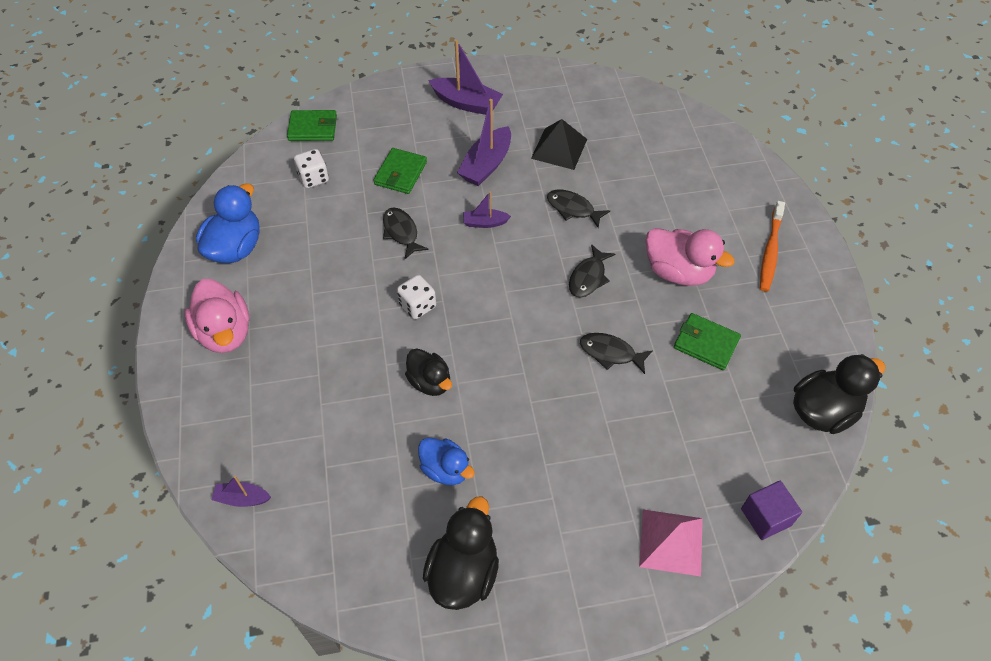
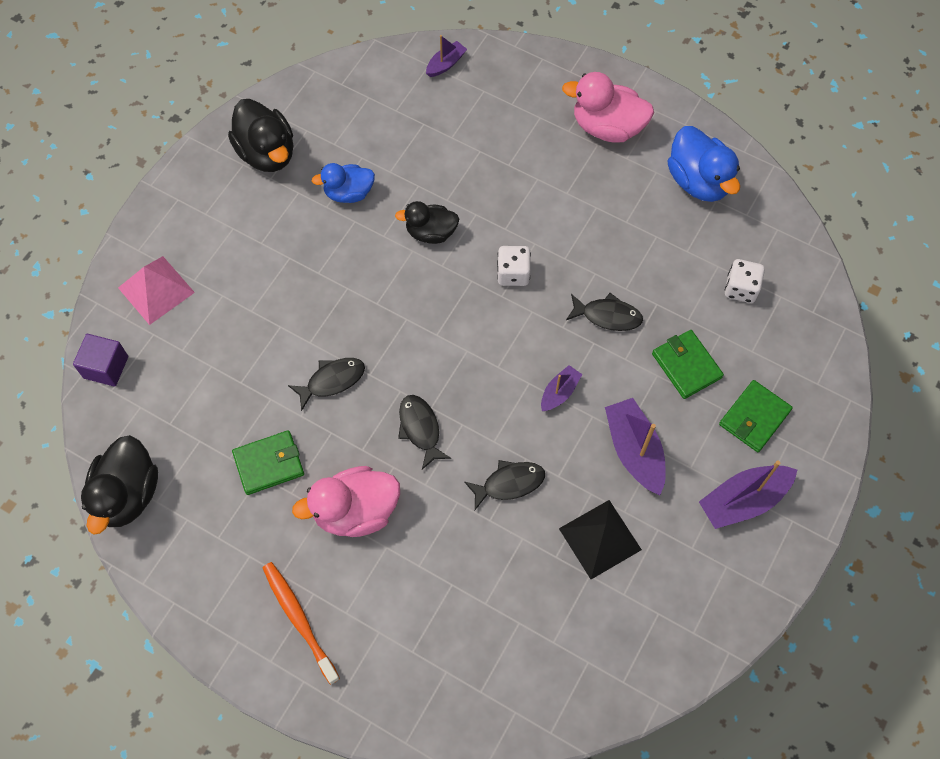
camera: 130 degrees right, 10 degrees up
green wallet [287,110,337,141] -> green wallet moved to [719,380,793,452]

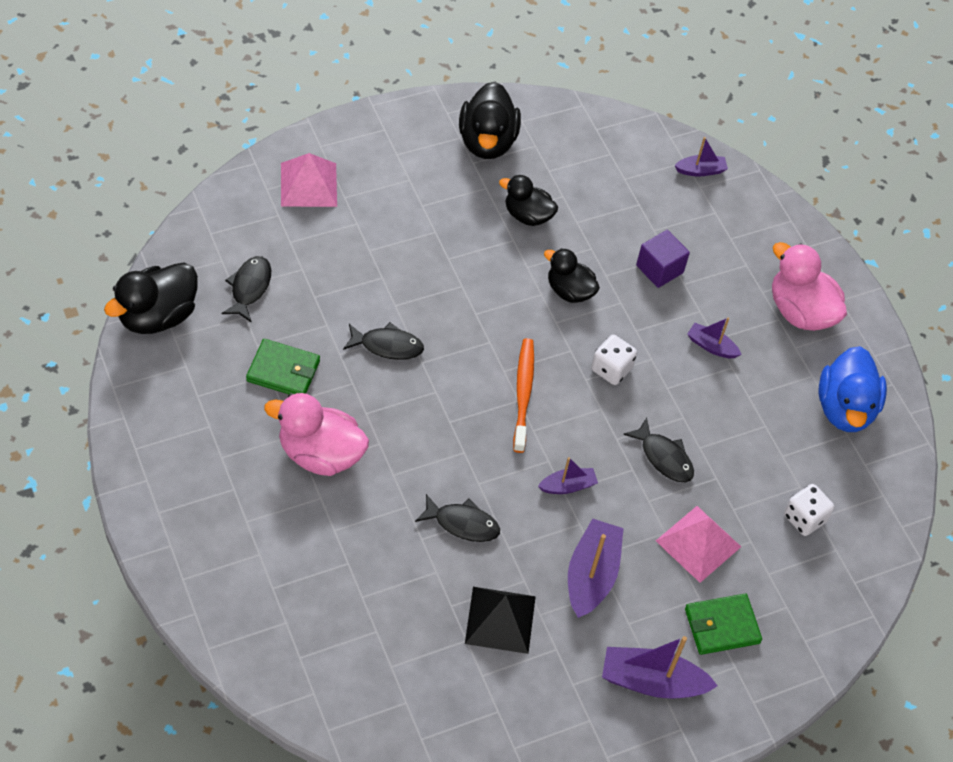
camera: 30 degrees right, 10 degrees down
purple cube [73,334,128,387] -> purple cube moved to [636,230,690,288]
orange toothbrush [263,562,340,685] -> orange toothbrush moved to [513,338,534,453]
blue duck [312,163,375,203] -> black duck [499,175,558,226]
black fish [398,395,451,470] -> black fish moved to [221,256,271,322]
green wallet [652,330,724,399] -> pink pyramid [656,506,741,583]
none -> purple boat [687,317,742,358]

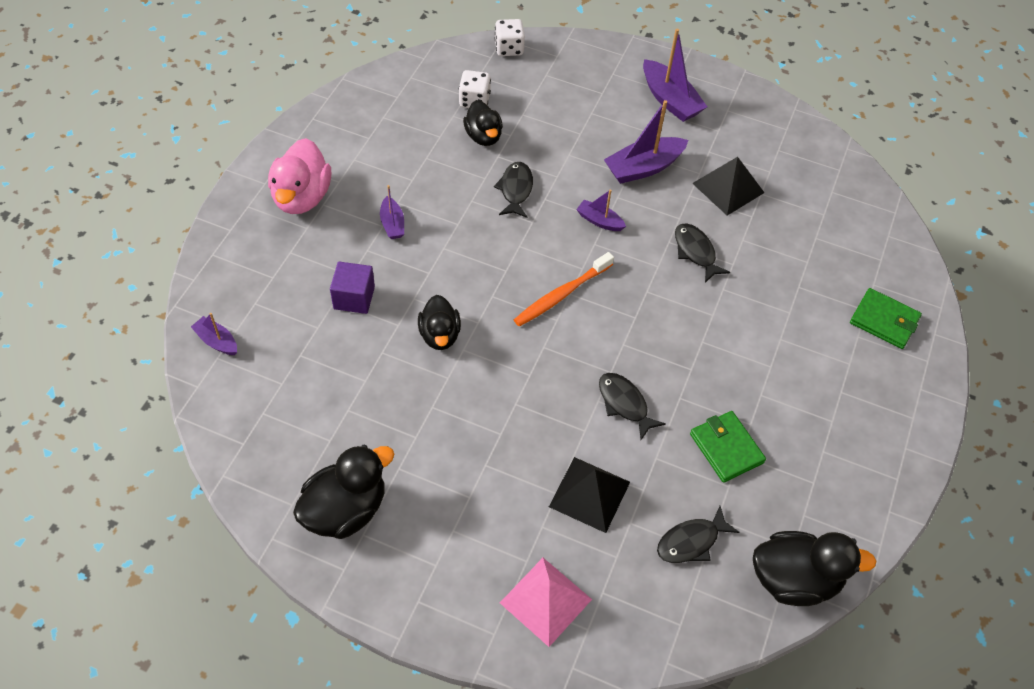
camera: 130 degrees left, 0 degrees up
pink duck [264,393,369,476] -> none
black duck [499,175,558,226] -> black duck moved to [463,100,503,146]
white dice [591,335,637,385] -> white dice moved to [495,19,525,56]
pink pyramid [656,506,741,583] -> none
green wallet [685,594,762,655] -> green wallet moved to [850,288,922,349]
blue duck [819,346,887,432] -> none
none -> black pyramid [549,457,630,533]

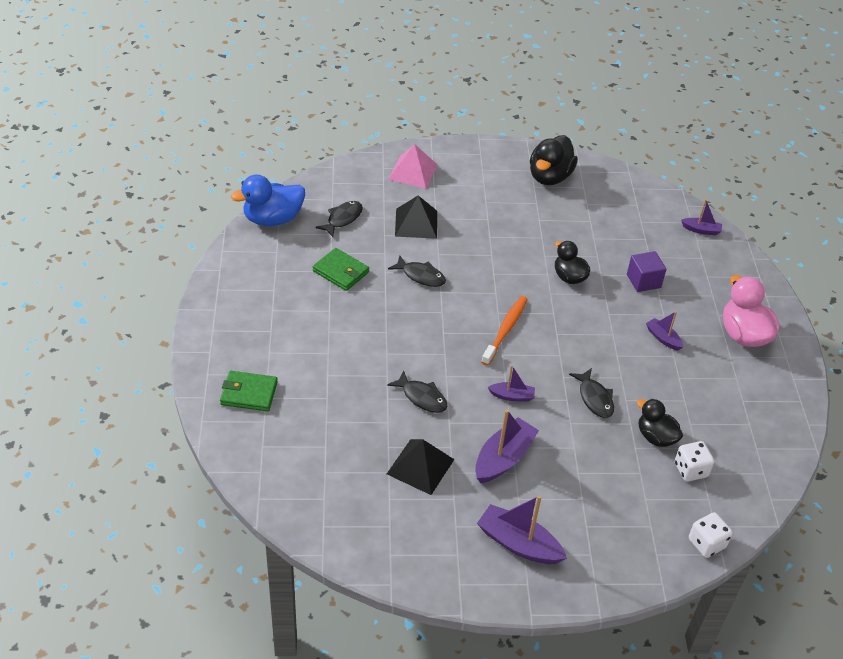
camera: 155 degrees right, 10 degrees down
black duck [753,531,876,606] -> blue duck [231,174,305,226]

